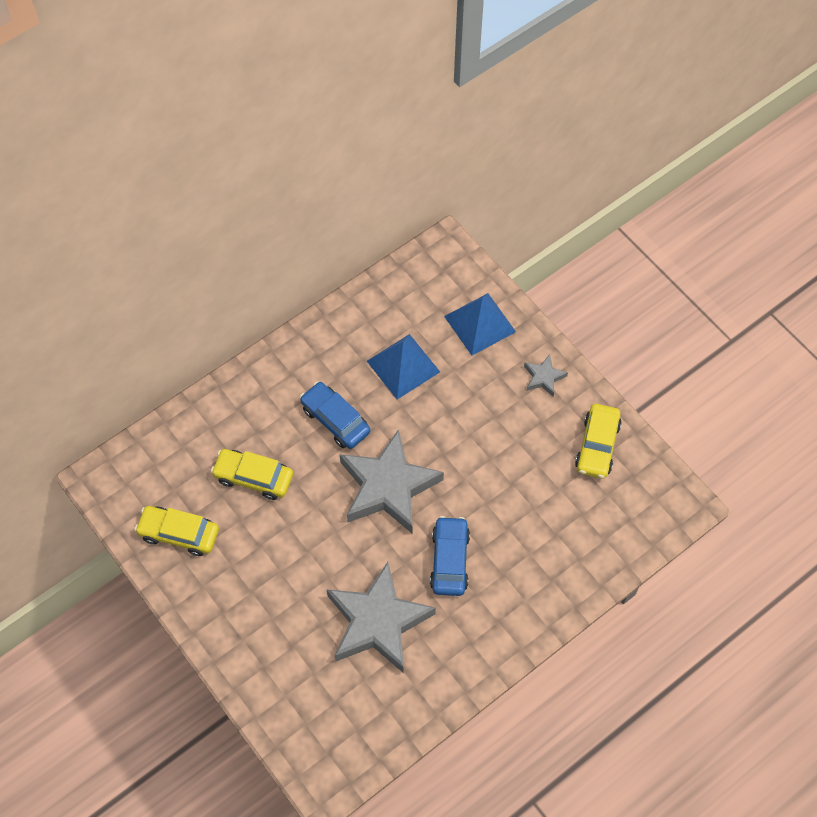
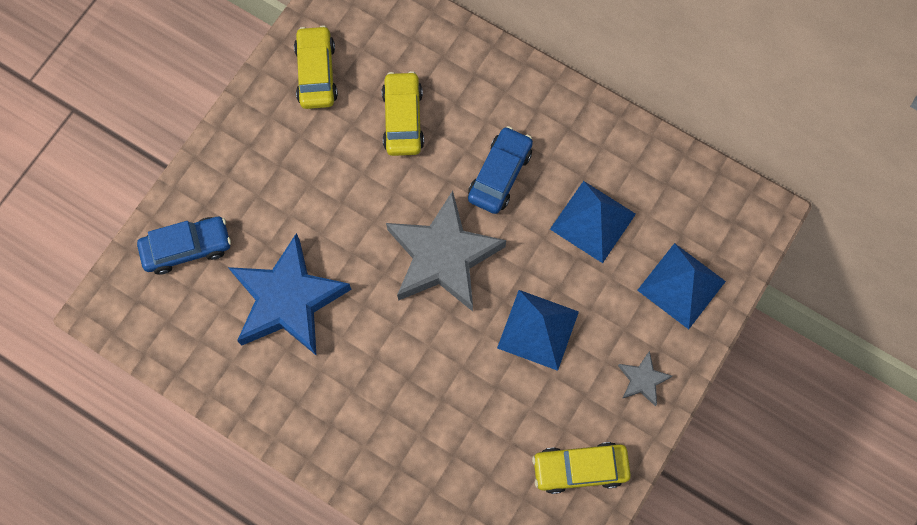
camera: 70 degrees right, 10 degrees up
grey star [326,562,436,673] -> blue star [228,233,352,356]
blue car [430,516,470,596] -> blue car moved to [137,217,231,274]
none -> blue pyramid [497,290,579,371]

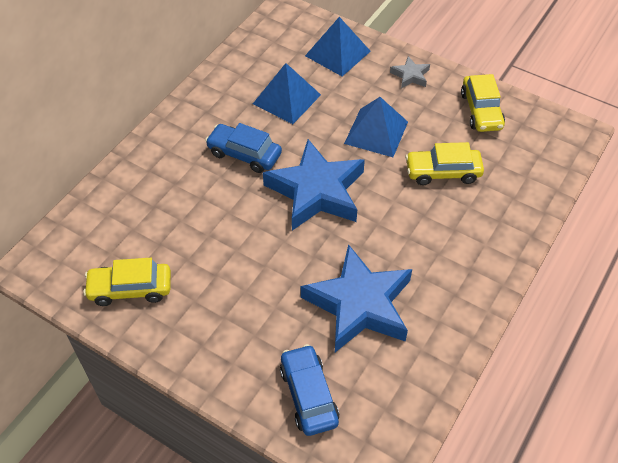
camera: 90 degrees left, 20 degrees down
yellow car [382,71,424,156] -> yellow car moved to [405,142,484,185]
grey star [386,191,506,311] -> blue star [263,139,365,231]

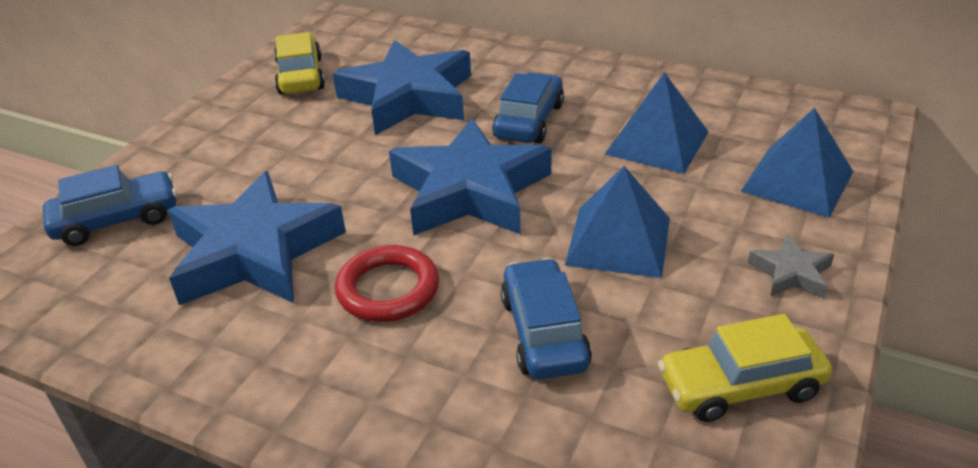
camera: 85 degrees right, 15 degrees down
yellow car [405,142,484,185] -> blue car [501,258,592,380]
none -> blue star [333,40,471,135]
none -> red ring [335,245,439,322]

